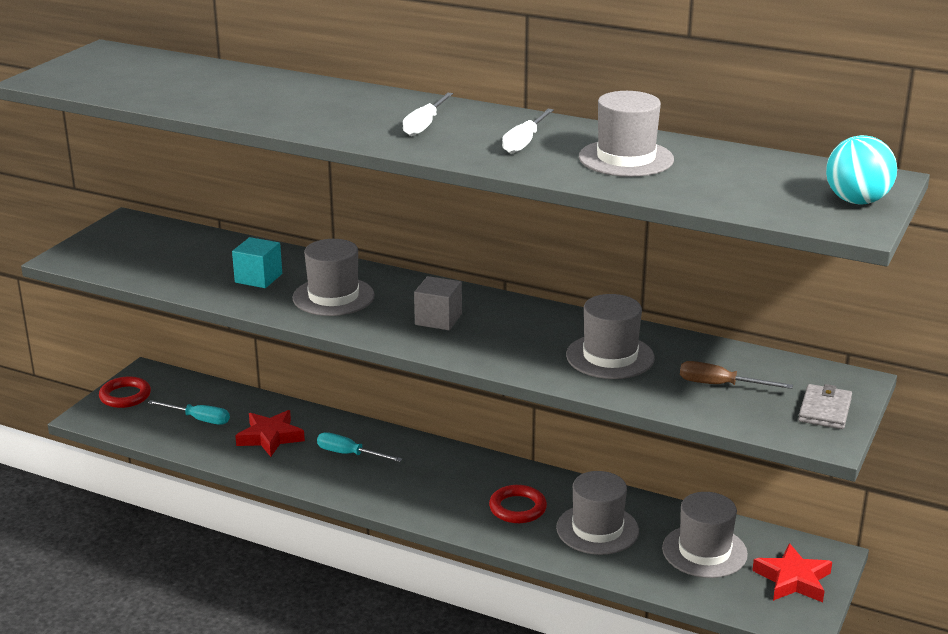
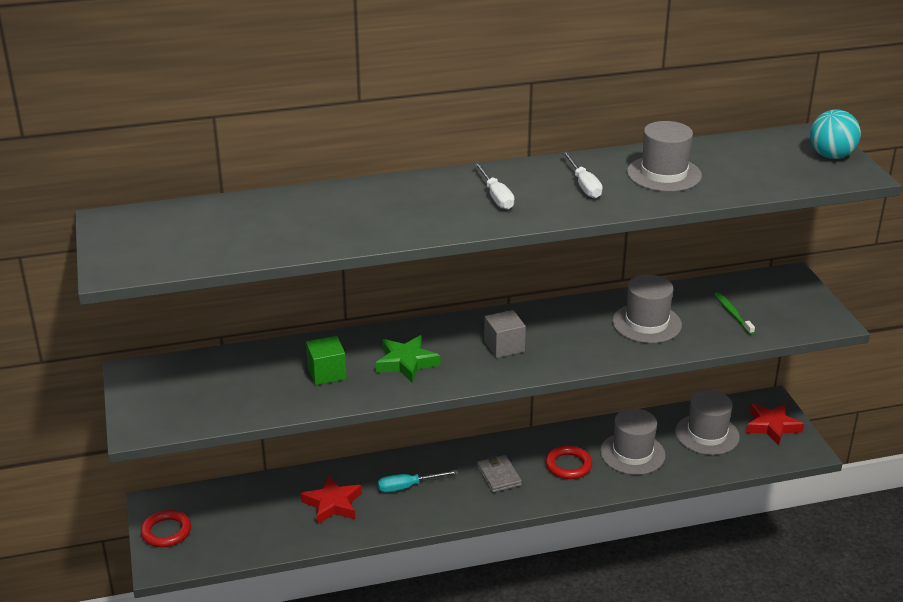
camera: 40 degrees left, 5 degrees up
turquoise screwdriver [148,400,230,425] -> none
turquoise cube [232,237,282,288] -> green cube [306,336,347,385]
grey hat [293,239,375,316] -> green star [376,335,441,383]
brown screwdriver [680,361,793,389] -> green toothbrush [714,292,755,334]
grey wallet [798,384,852,429] -> grey wallet moved to [477,455,522,493]

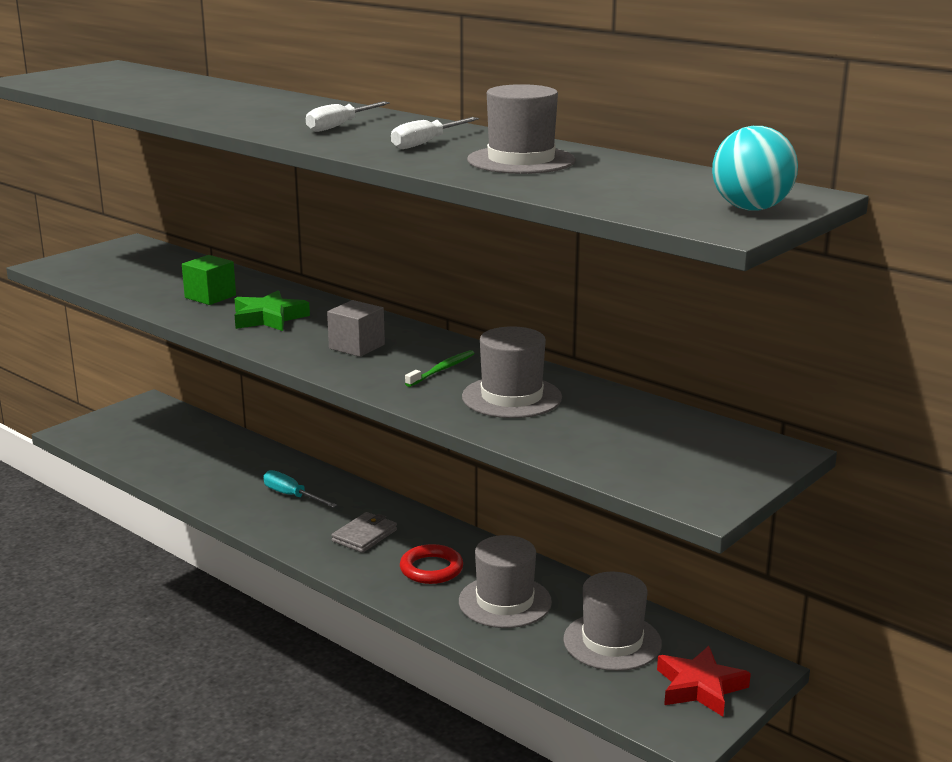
camera: 55 degrees right, 10 degrees down
red ring [141,510,191,547] -> none
red star [301,475,362,525] -> none
green toothbrush [714,292,755,334] -> green toothbrush moved to [405,350,475,387]

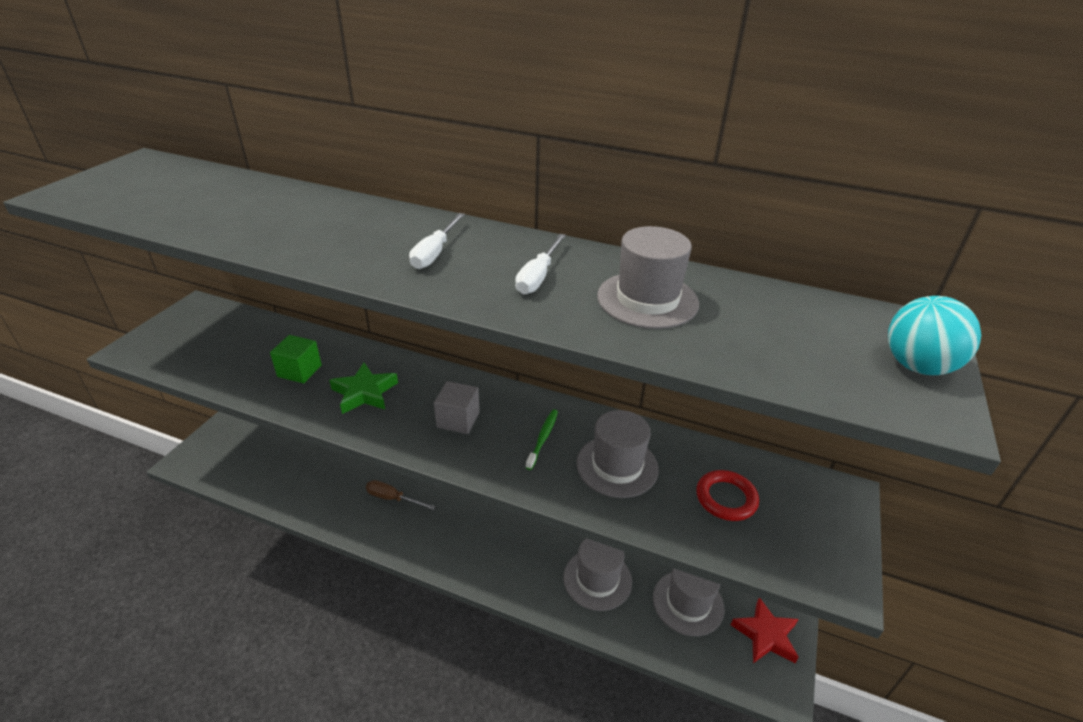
camera: 20 degrees left, 15 degrees up
turquoise screwdriver [263,470,337,508] -> brown screwdriver [366,480,435,510]
grey wallet [331,512,397,553] -> none
red ring [400,544,463,584] -> red ring moved to [696,470,759,521]

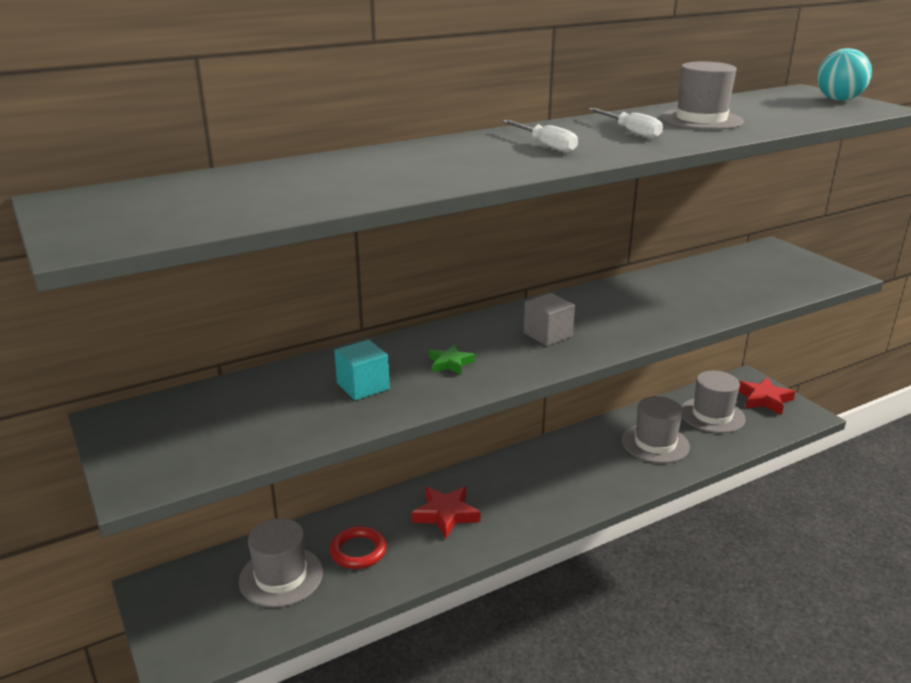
camera: 50 degrees left, 10 degrees down
green cube [270,335,322,383] -> turquoise cube [334,340,390,400]
green star [329,363,398,414] -> green star [429,344,475,375], size x0.61
brown screwdriver [366,480,435,510] -> red star [411,487,480,539]
green toothbrush [525,409,558,470] -> none
grey hat [576,410,659,498] -> grey hat moved to [239,518,323,608]
red ring [696,470,759,521] -> red ring moved to [330,526,387,569]

